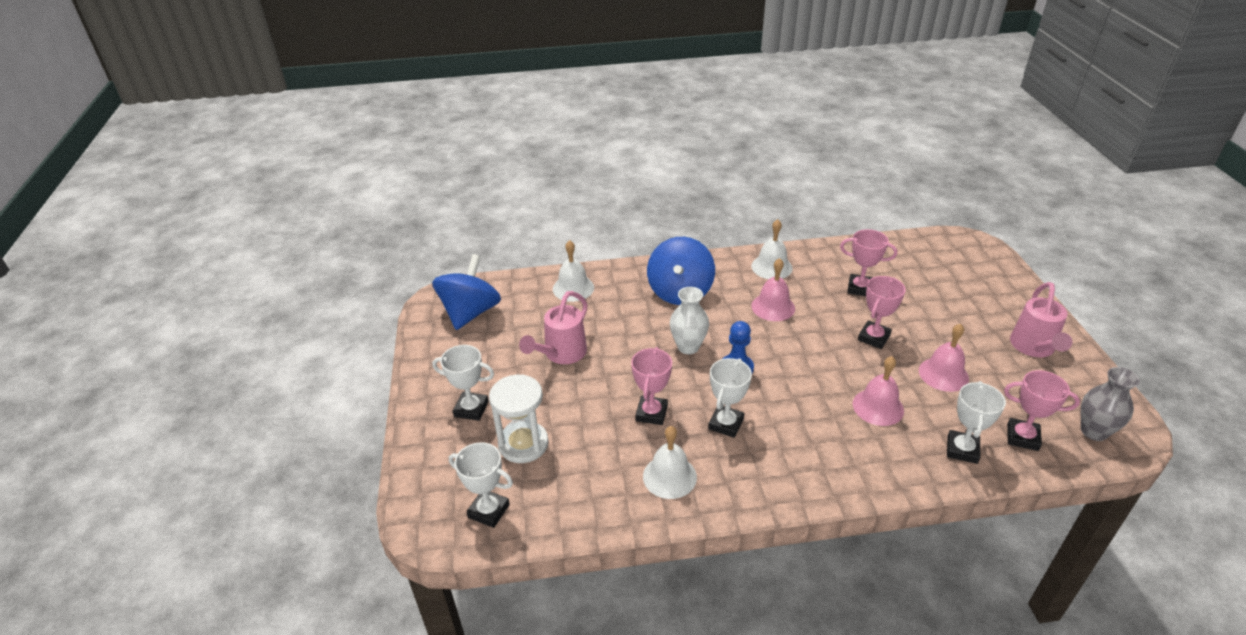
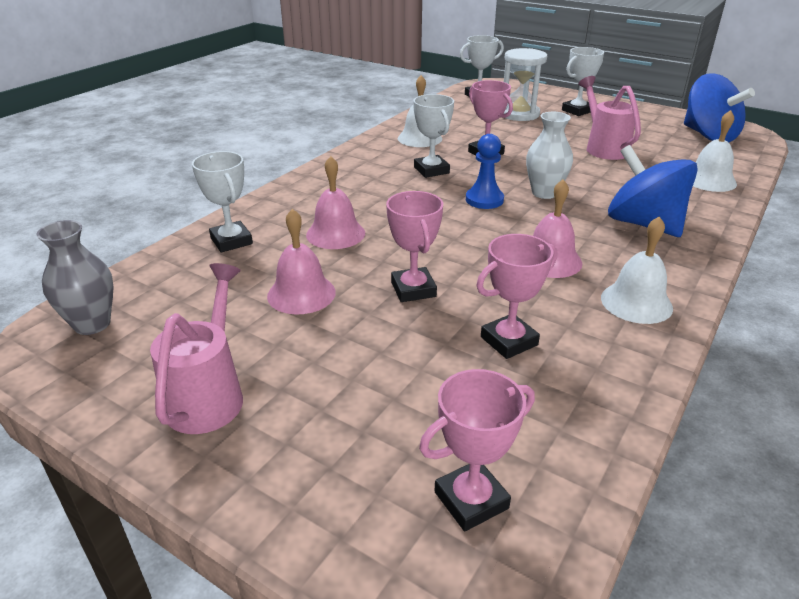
camera: 130 degrees right, 5 degrees down
pink trophy [1004,370,1080,451] -> pink trophy moved to [419,369,535,531]
pink watering can [1010,282,1072,357] -> pink watering can turned 45 degrees clockwise [150,263,243,434]

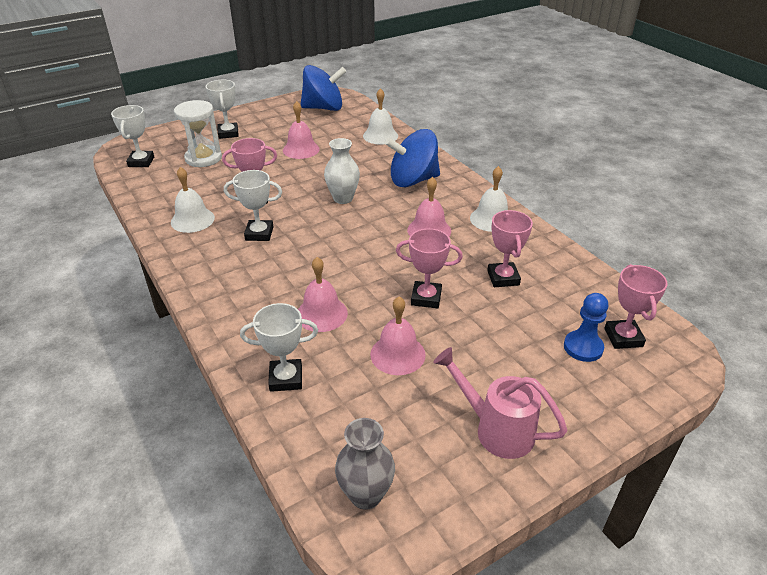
camera: 65 degrees left, 5 degrees up
blue pawn [466,134,504,209] -> blue pawn moved to [564,293,608,362]
pink watering can [579,76,641,160] -> pink bell [283,101,319,159]

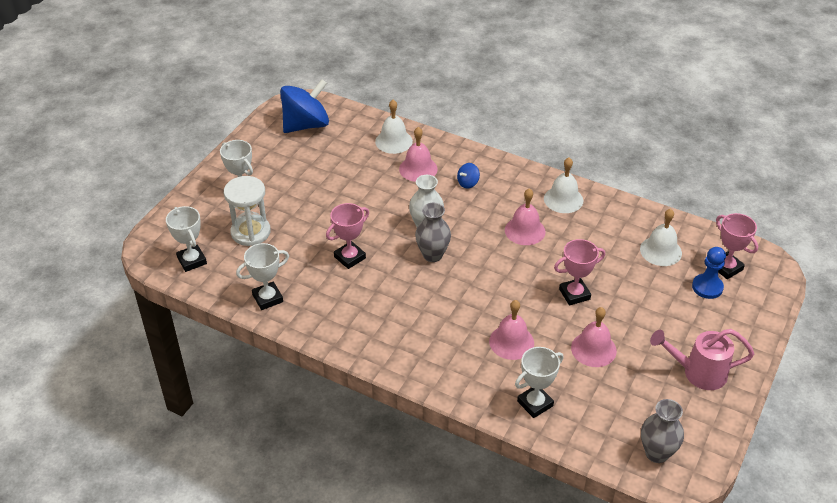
camera: 30 degrees left, 5 degrees up
white bell [171,167,215,233] -> white bell moved to [640,209,682,266]
white trophy [224,170,282,241] -> white trophy moved to [236,243,289,310]
pink bell [283,101,319,159] -> pink bell moved to [399,127,438,182]
blue spinning top [385,129,440,187] -> blue spinning top [457,163,480,188], size x0.42
pink trophy [487,210,533,287] -> none
none -> grey vase [415,203,451,262]

